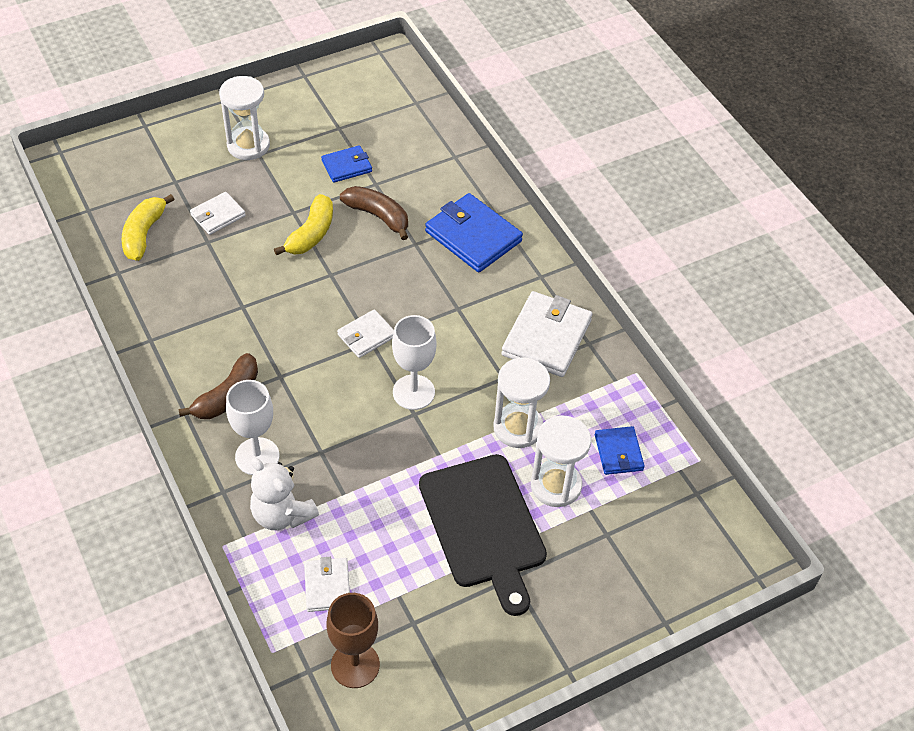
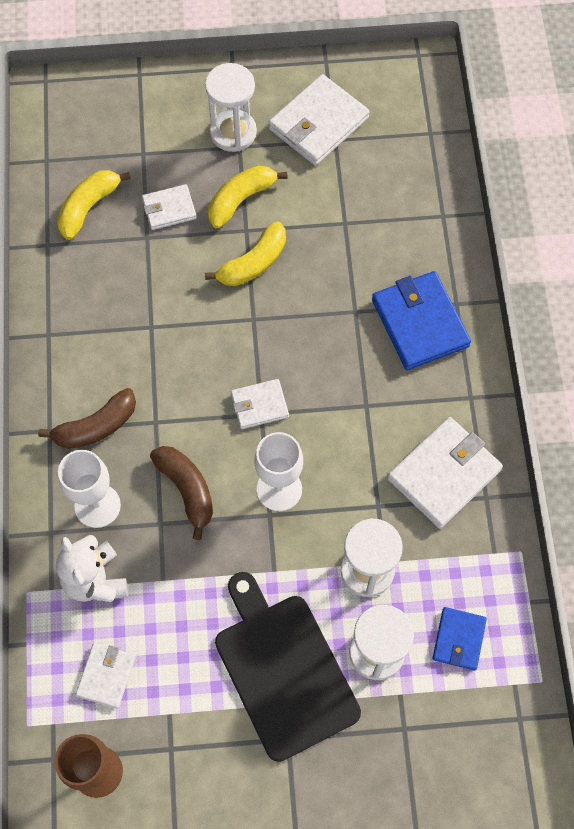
camera: 25 degrees right, 15 degrees up
blue wallet [321,145,372,183] -> none
brown banana [340,186,408,240] -> brown banana moved to [150,446,213,540]
black cutting board [419,454,547,616] -> black cutting board turned 150 degrees clockwise [215,572,361,762]
none -> yellow banana [208,166,288,228]
none -> white wallet [268,74,370,166]

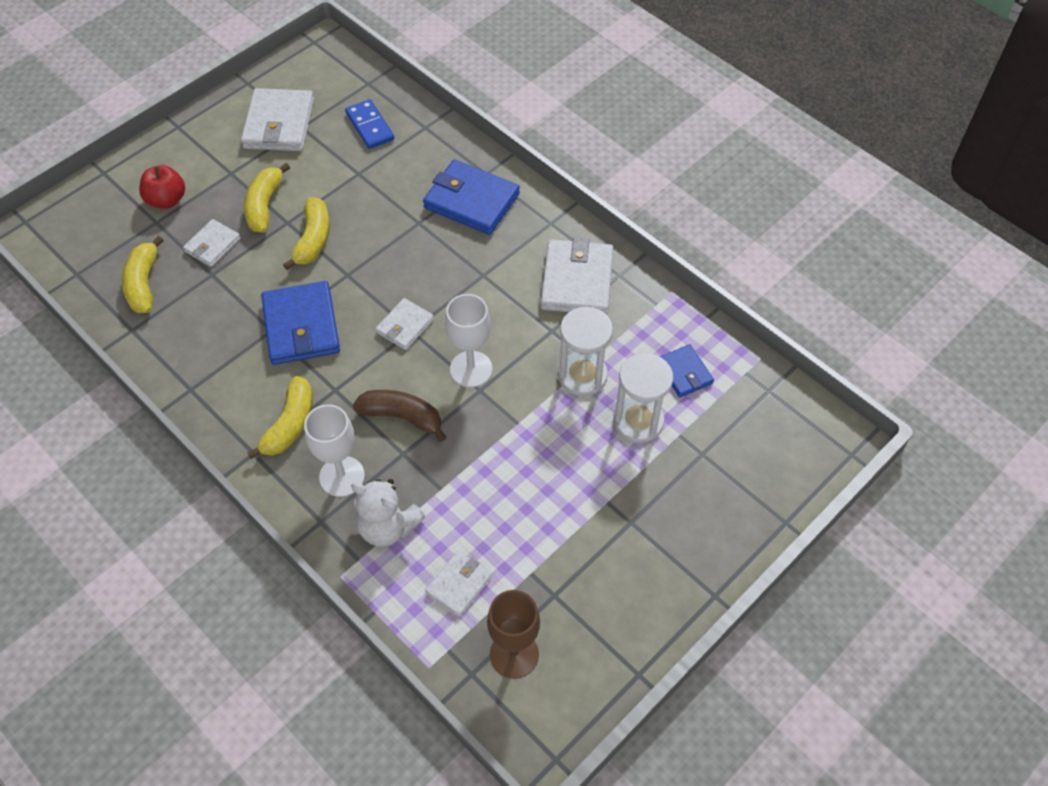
camera: 40 degrees left, 10 degrees down
brown banana [38,388,136,449] -> yellow banana [247,376,313,459]
white wallet [75,643,136,709] -> white wallet turned 60 degrees clockwise [425,551,492,617]
white hourglass [205,63,257,152] -> none
black cutting board [215,572,361,762] -> none
none -> red apple [139,165,185,209]
none -> blue wallet [261,281,340,365]
none -> blue domino [345,99,394,149]

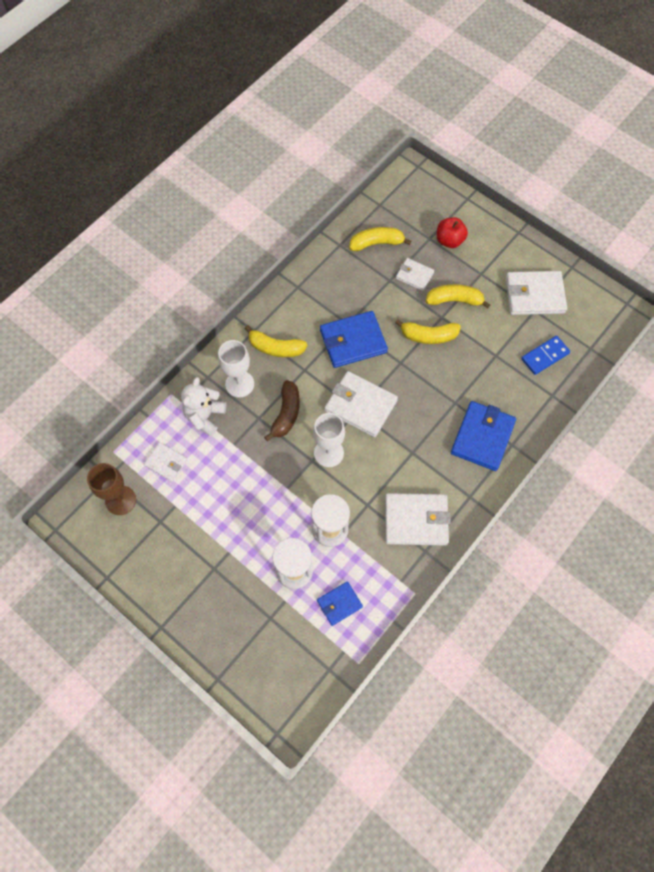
camera: 85 degrees right, 10 degrees up
white wallet [375,298,434,350] -> white wallet [324,371,398,437], size x1.77

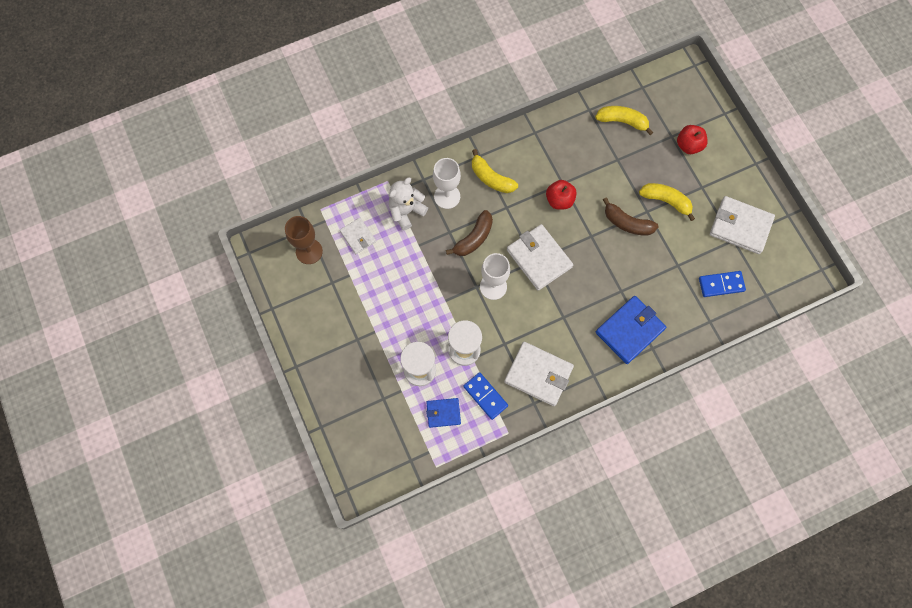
camera: 25 degrees right, 5 degrees up
blue wallet [320,311,388,368] -> red apple [546,180,577,210]
yellow banana [395,319,461,344] -> brown banana [603,197,659,236]
white wallet [396,258,434,291] -> none
none -> blue domino [463,372,508,420]

